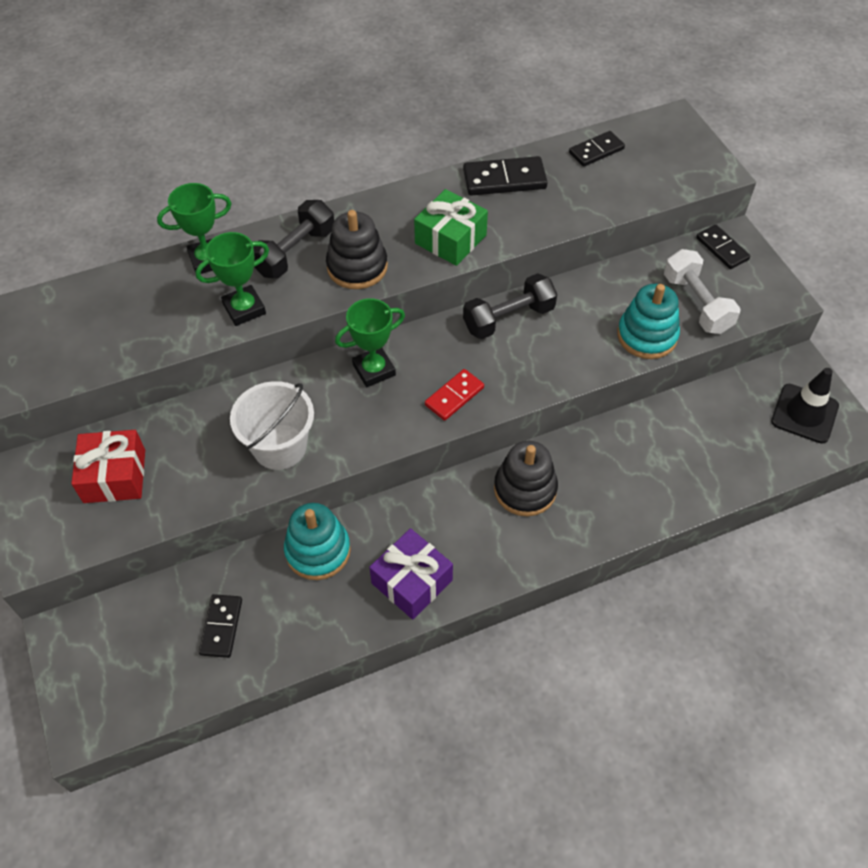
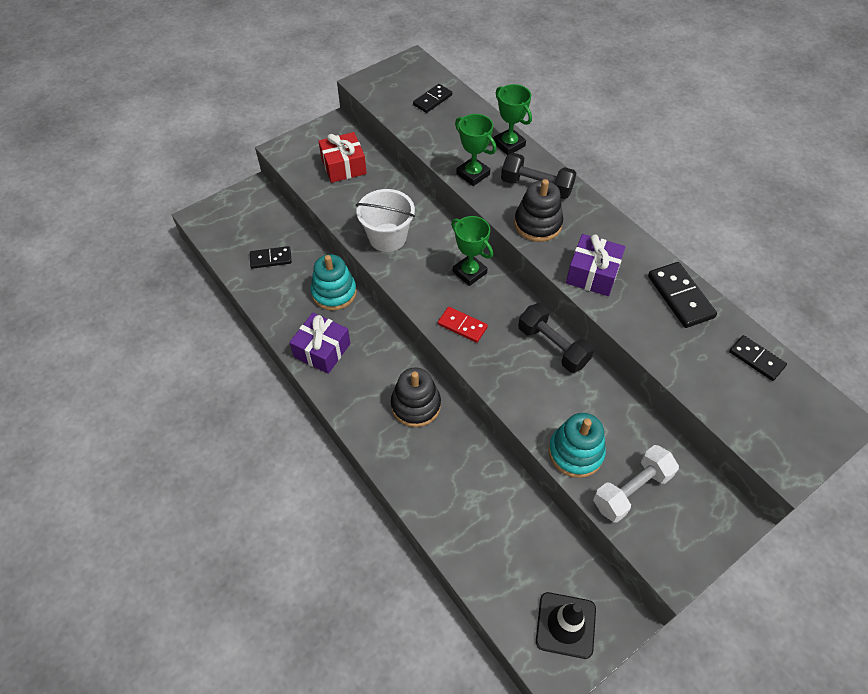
camera: 75 degrees right, 0 degrees up
green gift [414,189,488,266] -> purple gift [566,234,625,296]
black domino [696,225,751,269] -> black domino moved to [413,84,452,113]

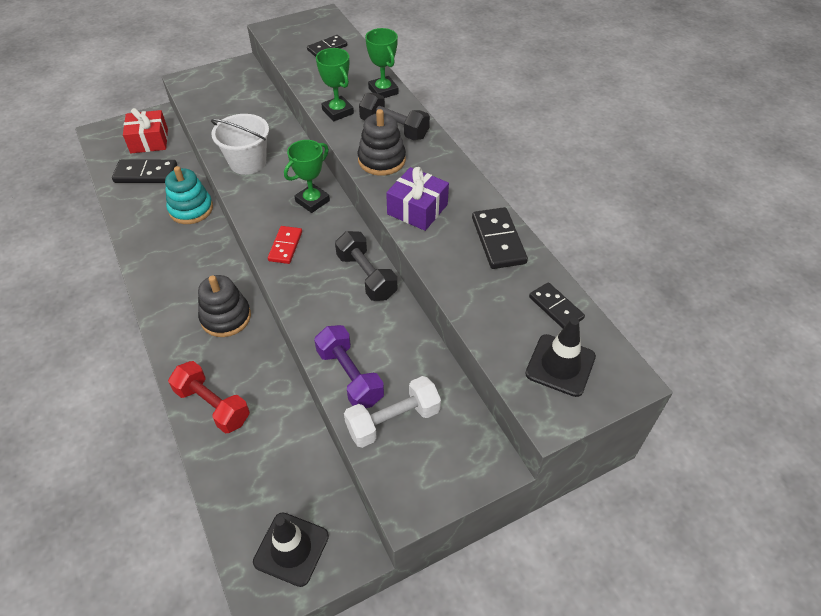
camera: 10 degrees right, 5 degrees down
black domino [250,246,292,269] -> black domino [112,160,177,183], size x1.50
purple gift [289,313,351,374] -> none
red gift [318,132,367,183] -> red gift moved to [123,108,168,154]
red domino [438,307,488,343] -> red domino turned 60 degrees clockwise [268,226,302,264]
green trophy [451,216,493,286] -> green trophy turned 75 degrees clockwise [284,140,330,213]
turquoise stacking toy [548,413,606,478] -> purple dumbbell [314,325,384,408]
none -> red dumbbell [168,361,250,433]
none -> black traffic cone [525,318,596,397]

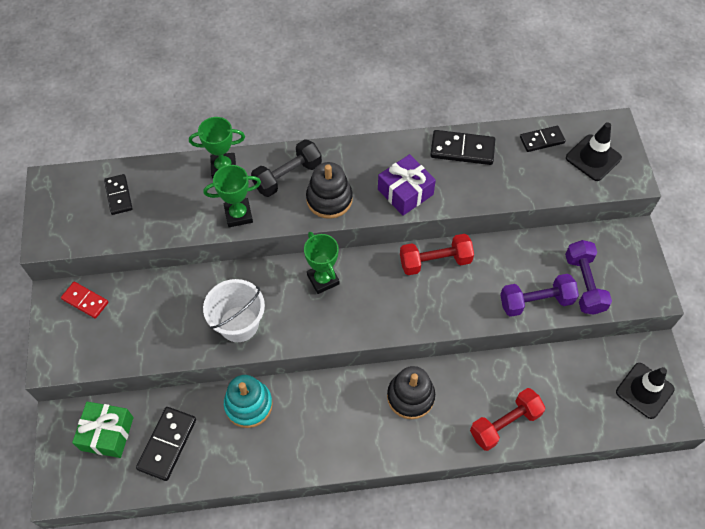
camera: 70 degrees left, 10 degrees up
red gift [123,108,168,154] -> green gift [72,402,134,458]
red domino [268,226,302,264] -> red domino moved to [61,282,108,319]
black dumbbell [335,231,397,301] -> red dumbbell [400,234,474,275]
white dumbbell [344,376,441,448] -> purple dumbbell [565,240,612,315]

